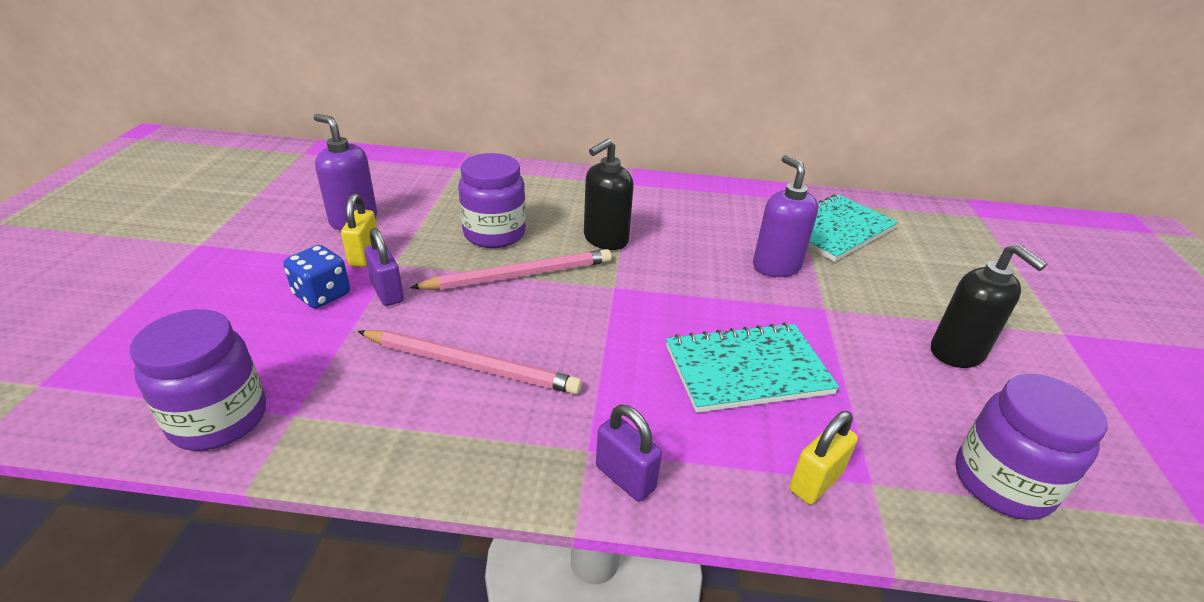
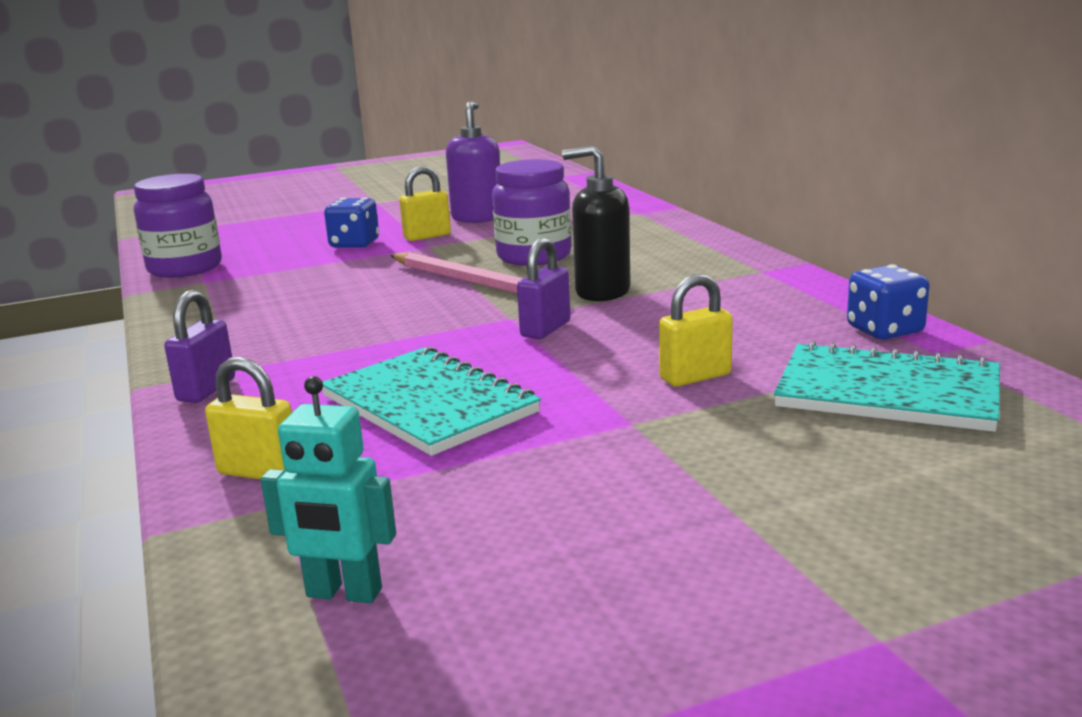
camera: 65 degrees right, 15 degrees down
pink pencil [357,330,582,394] -> none
purple padlock [364,228,404,306] -> purple padlock moved to [517,237,571,339]
purple soap dispenser [753,155,818,277] -> yellow padlock [659,274,733,387]
black soap dispenser [931,244,1047,368] -> none
purple jar [956,374,1108,520] -> turquoise robot [261,376,396,603]
none -> blue dice [847,265,929,339]

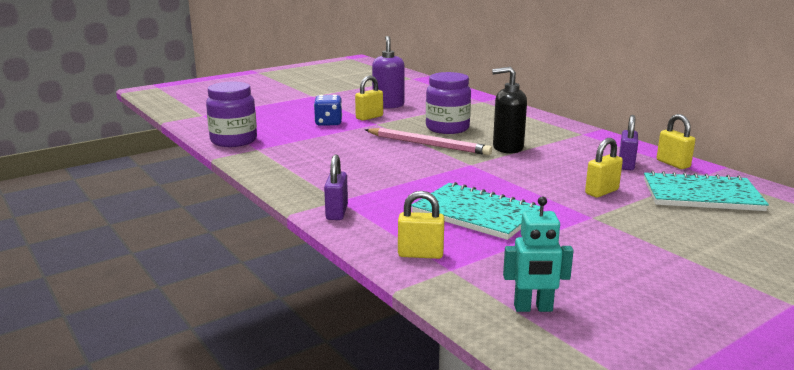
camera: 15 degrees left, 0 degrees up
purple padlock [517,237,571,339] -> purple padlock moved to [619,115,638,170]
blue dice [847,265,929,339] -> yellow padlock [657,114,695,169]

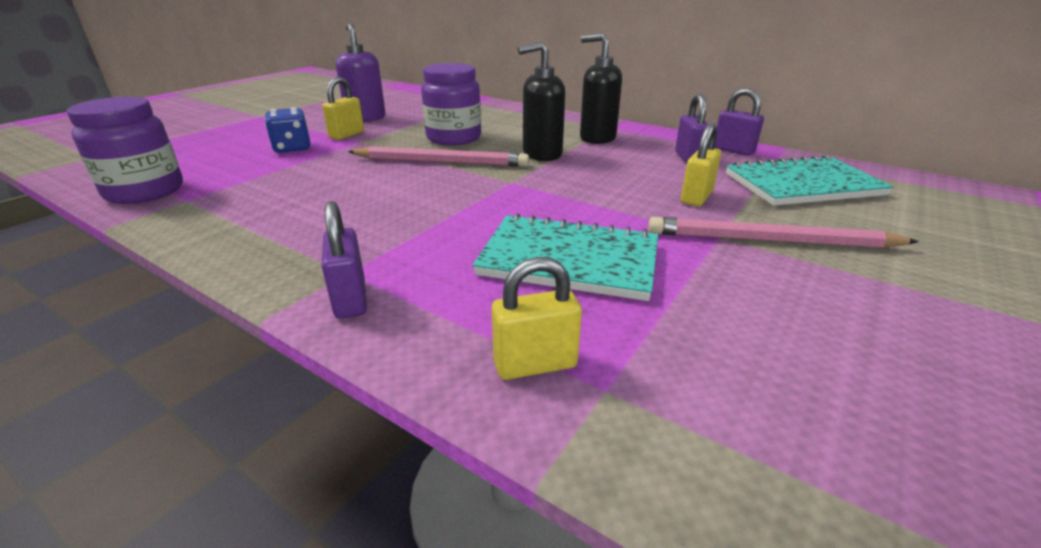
camera: 20 degrees left, 10 degrees up
turquoise robot [503,196,574,312] -> none
yellow padlock [657,114,695,169] -> purple padlock [714,88,764,156]
none -> black soap dispenser [580,33,622,144]
none -> pink pencil [648,217,919,248]

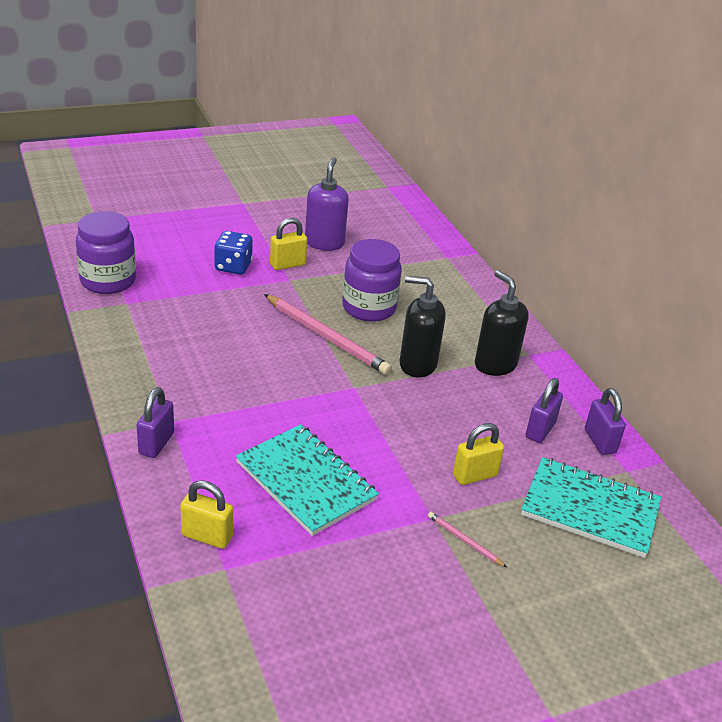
camera: 30 degrees right, 5 degrees up
pink pencil [648,217,919,248] -> pink pencil [428,512,507,568], size x0.45

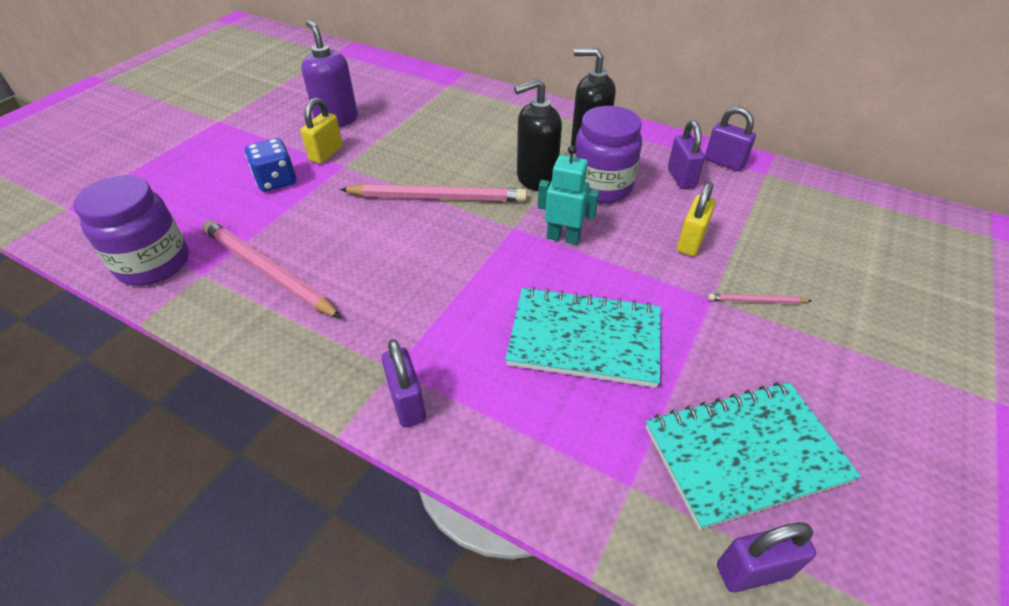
camera: 35 degrees left, 10 degrees up
yellow padlock [180,480,233,549] -> none
purple jar [342,239,402,322] -> purple jar moved to [574,106,642,203]
turquoise notebook [521,457,661,558] -> turquoise notebook moved to [646,382,861,530]
none -> pink pencil [202,220,342,318]
none -> turquoise robot [538,145,599,245]
none -> purple padlock [717,522,816,592]

